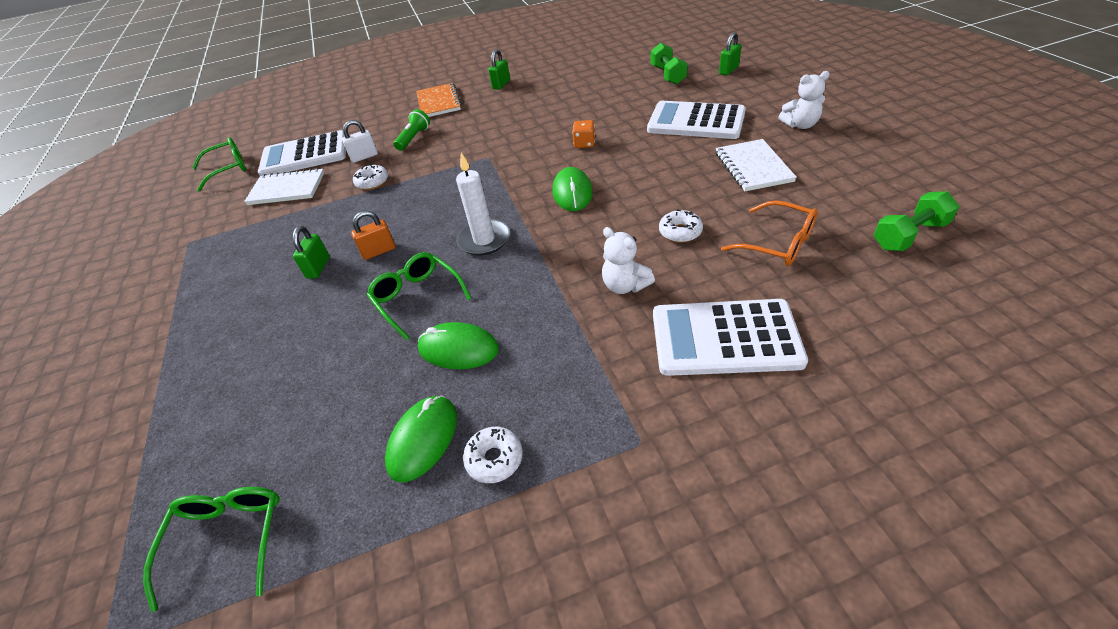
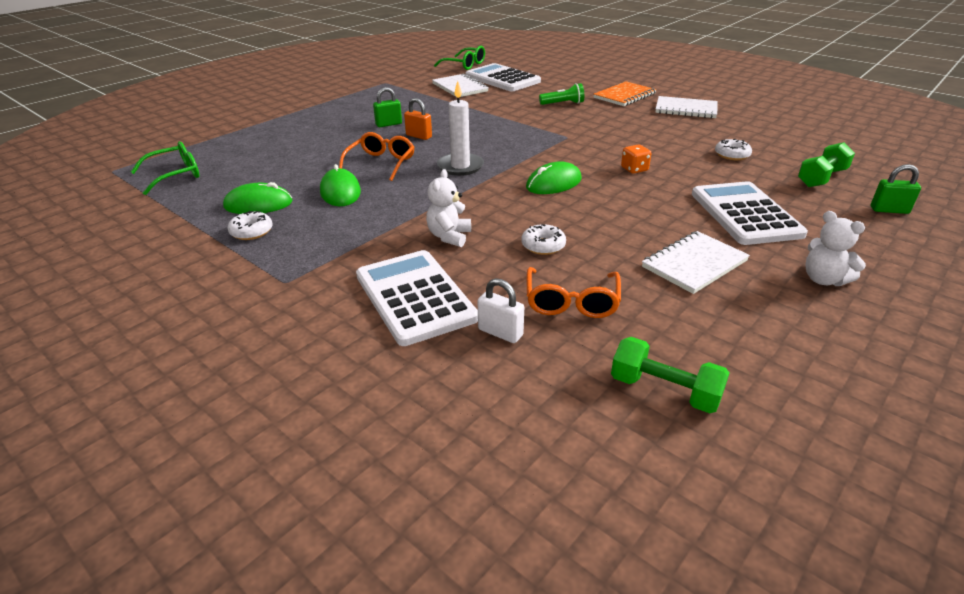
camera: 55 degrees right, 10 degrees down
white padlock [342,120,378,163] -> white padlock moved to [478,278,524,343]
white donut [353,164,388,190] -> white donut moved to [715,139,752,160]
green glasses [367,252,472,340] -> orange glasses [339,132,414,181]
green padlock [489,49,510,90] -> white notebook [655,96,718,118]

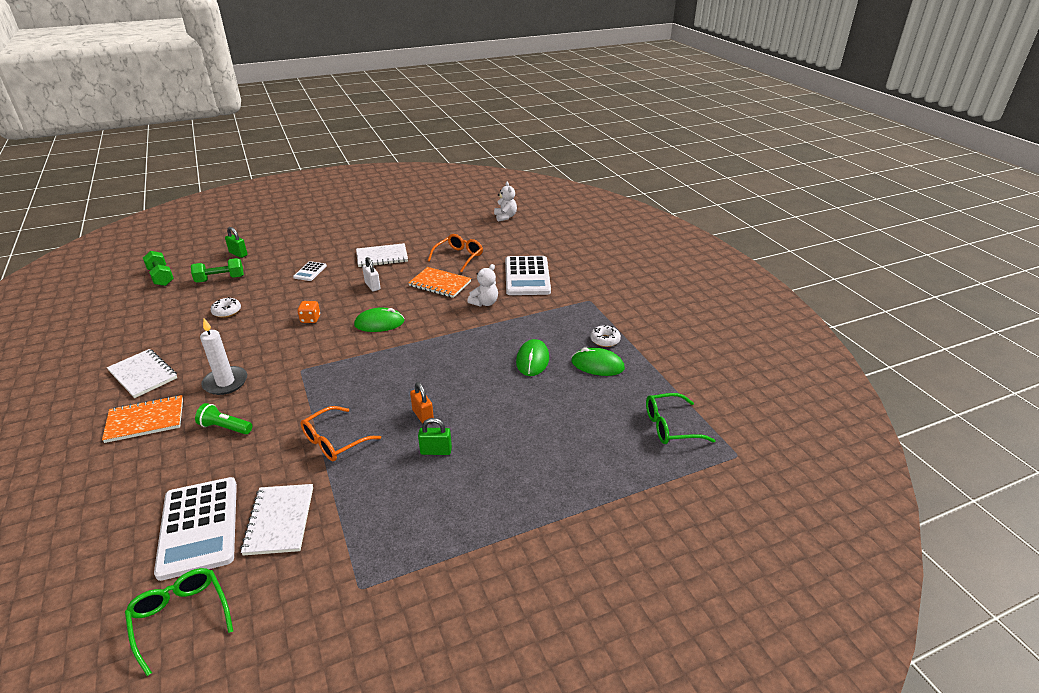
camera: 155 degrees left, 0 degrees up
orange glasses [339,132,414,181] -> orange glasses moved to [300,406,381,461]
white candle [437,81,484,176] -> white candle moved to [200,318,247,395]
white padlock [478,278,524,343] -> white padlock moved to [362,257,380,291]
white donut [521,224,566,255] -> orange notebook [408,267,471,298]
green dumbbell [611,337,729,413] -> green dumbbell moved to [143,251,174,286]
white calculator [692,181,808,245] -> white calculator [293,261,327,281], size x0.47
white teddy bear [805,211,866,286] -> white teddy bear moved to [494,182,517,222]

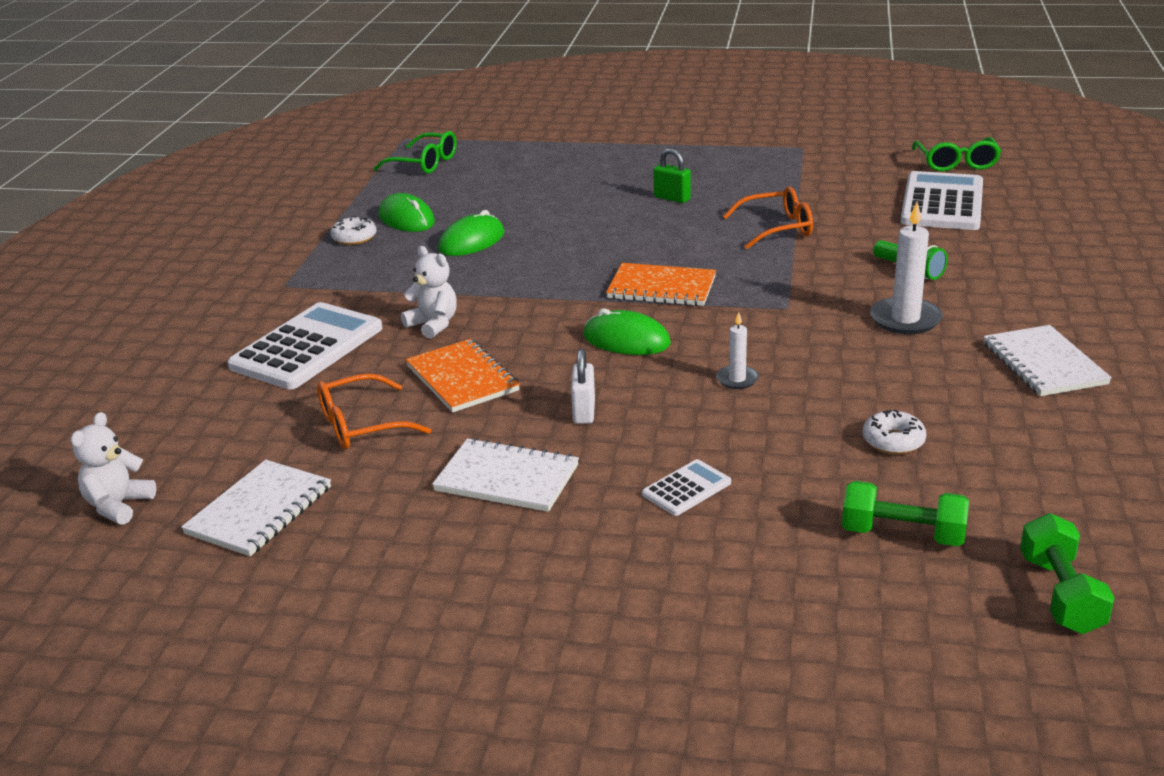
camera: 145 degrees left, 5 degrees down
orange notebook [102,395,183,443] -> orange notebook moved to [606,263,716,306]
green padlock [225,227,248,258] -> none
white notebook [240,484,313,555] -> white notebook moved to [181,460,331,556]
orange dice [297,301,320,323] -> white candle [716,312,759,389]
orange padlock [410,382,434,424] -> none
white teddy bear [467,264,498,307] -> white teddy bear turned 60 degrees clockwise [401,246,457,339]

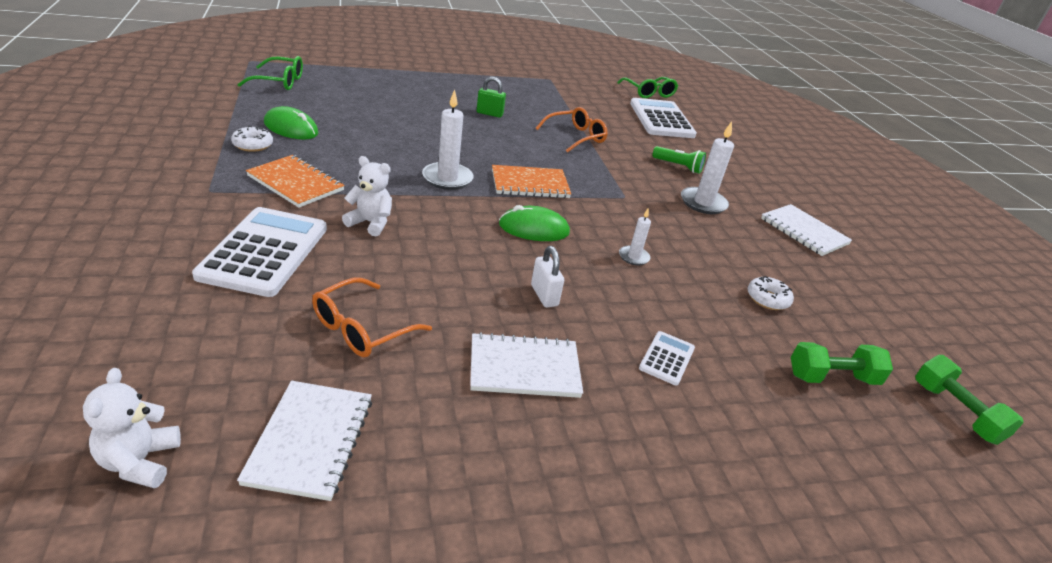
camera: 30 degrees left, 5 degrees up
orange notebook [405,339,520,413] -> orange notebook moved to [246,155,345,208]
green mouse [438,210,504,256] -> none
none -> white candle [422,90,474,190]

